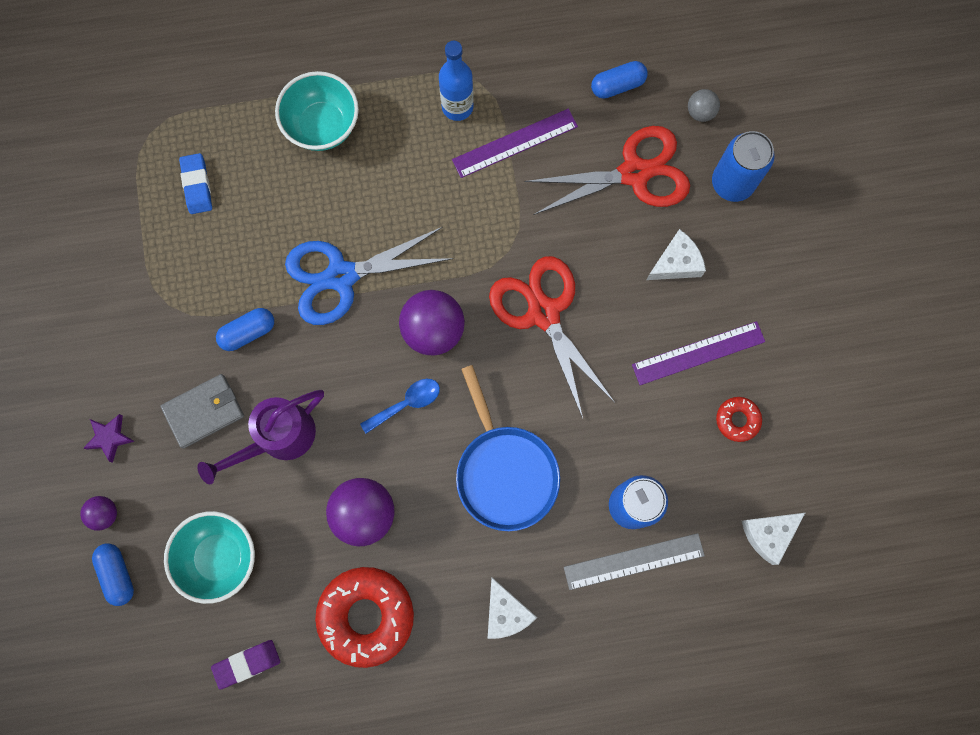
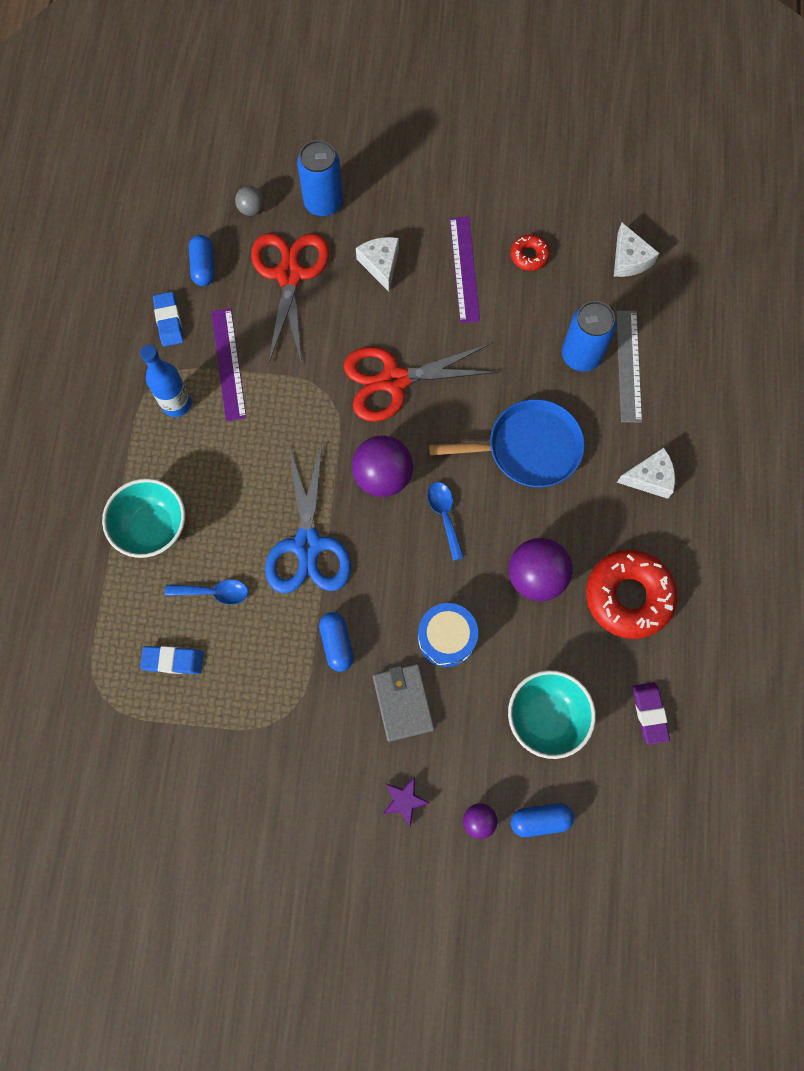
camera: 75 degrees left, 5 degrees down
purple watering can [197,390,324,484] -> blue drum [418,603,478,667]
none -> blue eraser [153,292,183,346]
none -> blue spoon [165,580,248,605]

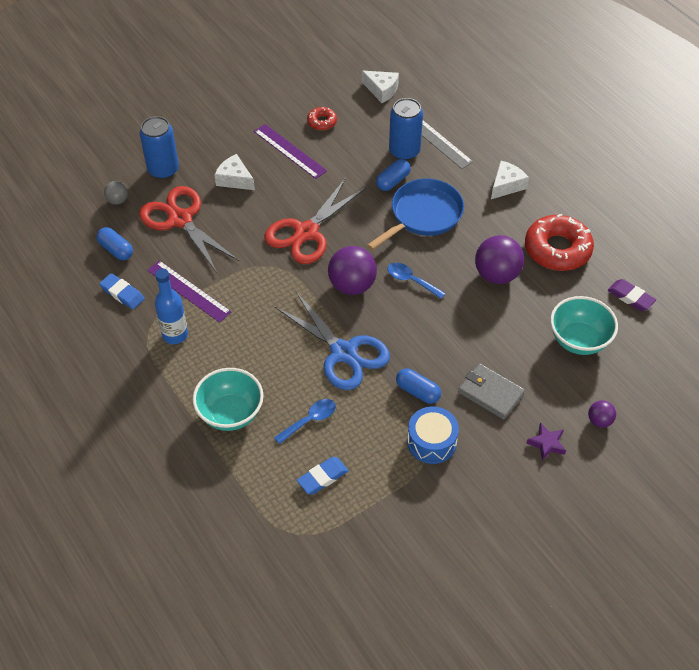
camera: 40 degrees left, 20 degrees down
blue drum [418,603,478,667] -> blue drum moved to [407,406,459,464]
blue capsule [511,803,574,837] -> blue capsule moved to [376,159,411,191]

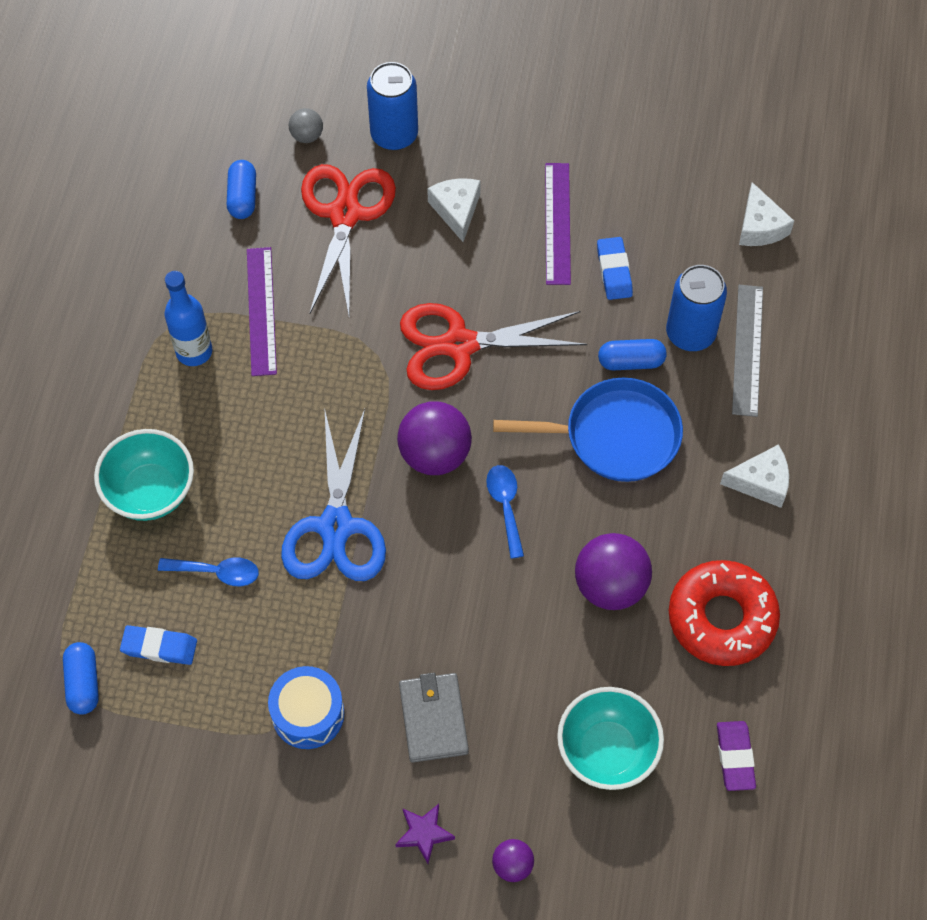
camera: 45 degrees right, 10 degrees up
blue eraser [99,273,145,309] -> blue eraser moved to [597,237,633,300]
red donut [307,107,337,130] -> none
blue capsule [396,368,441,404] -> blue capsule moved to [63,642,99,715]

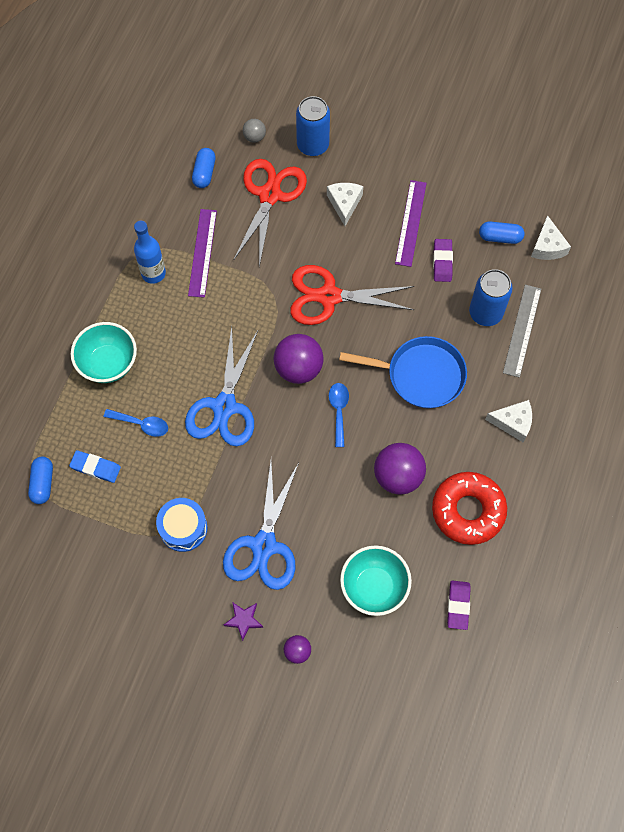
camera: 10 degrees right, 5 degrees up
grey wallet [399,673,469,763] -> blue scissors [223,461,299,590]
blue eraser [597,237,633,300] -> purple eraser [433,239,453,282]
blue capsule [598,339,667,370] -> blue capsule moved to [479,221,524,244]

